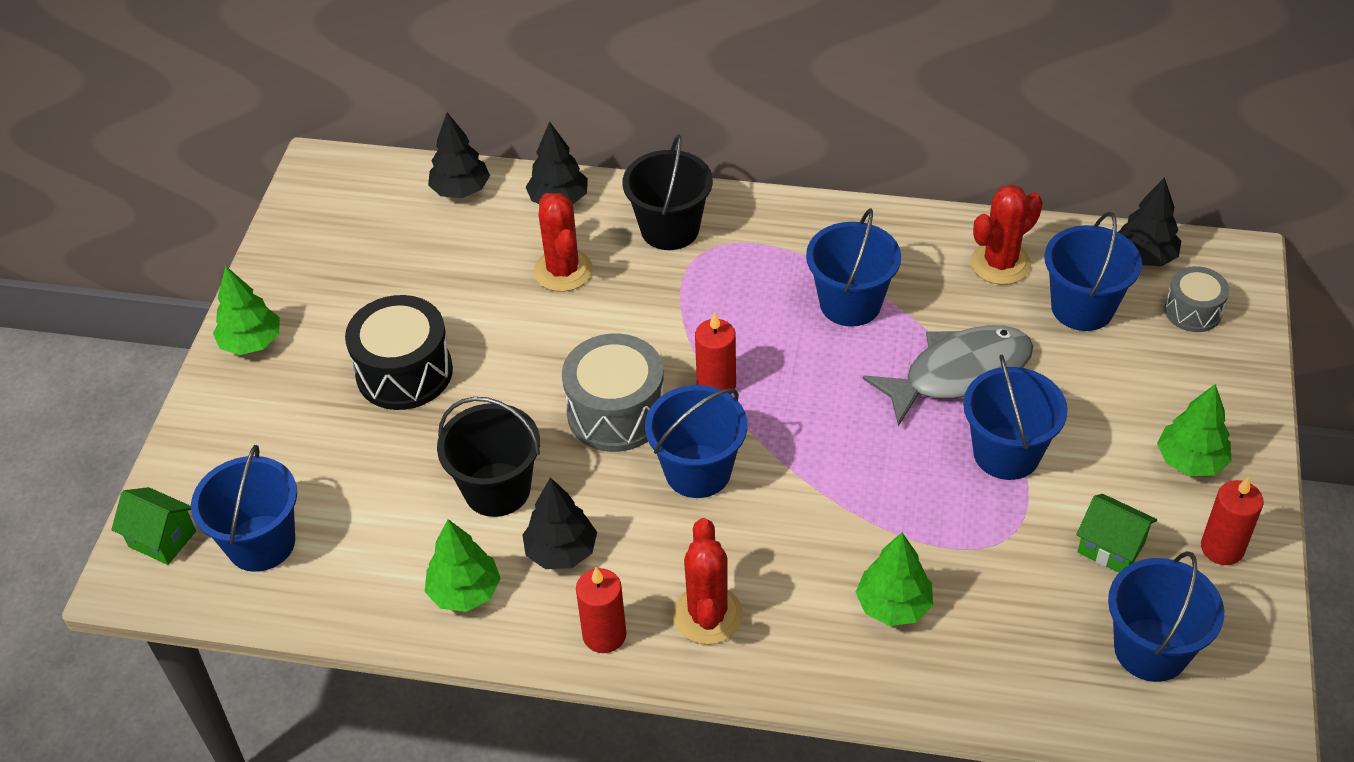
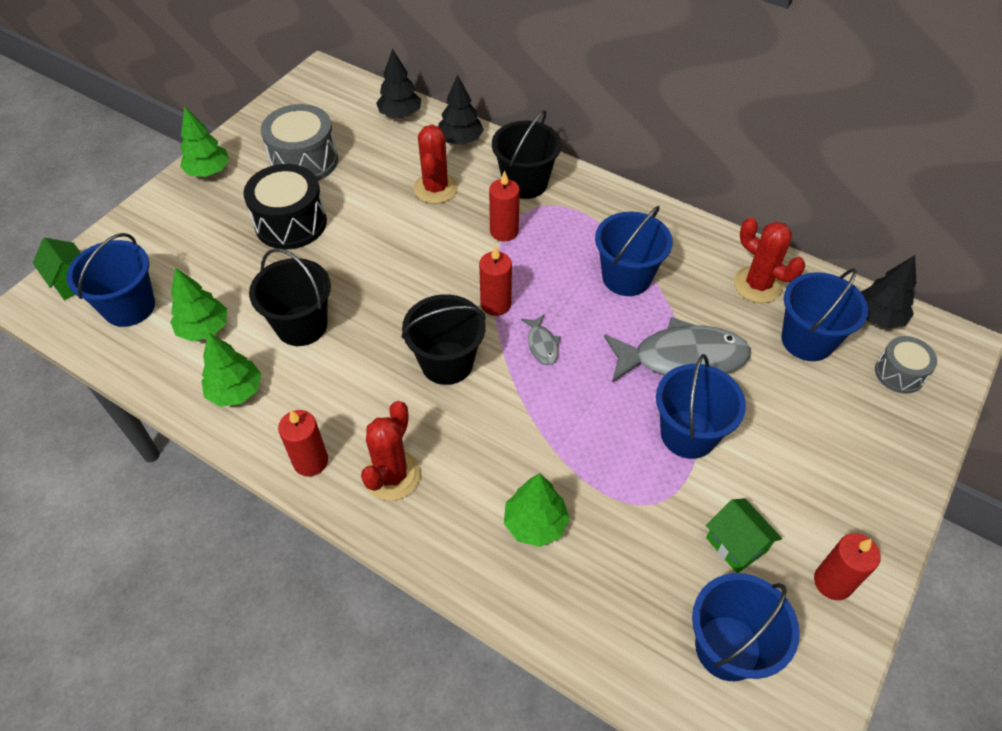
camera: 20 degrees right, 5 degrees up
black tree [522,477,597,569] -> none
grey drum [562,333,664,452] -> grey drum moved to [261,104,338,181]
blue bucket [645,385,747,498] -> black bucket [401,294,486,385]
red cactus [971,185,1043,285] -> red cactus turned 60 degrees clockwise [734,217,805,303]
green tree [1157,384,1231,476] -> green tree moved to [170,268,227,342]
none -> red candle [489,171,520,241]
none -> grey fish [521,314,561,365]

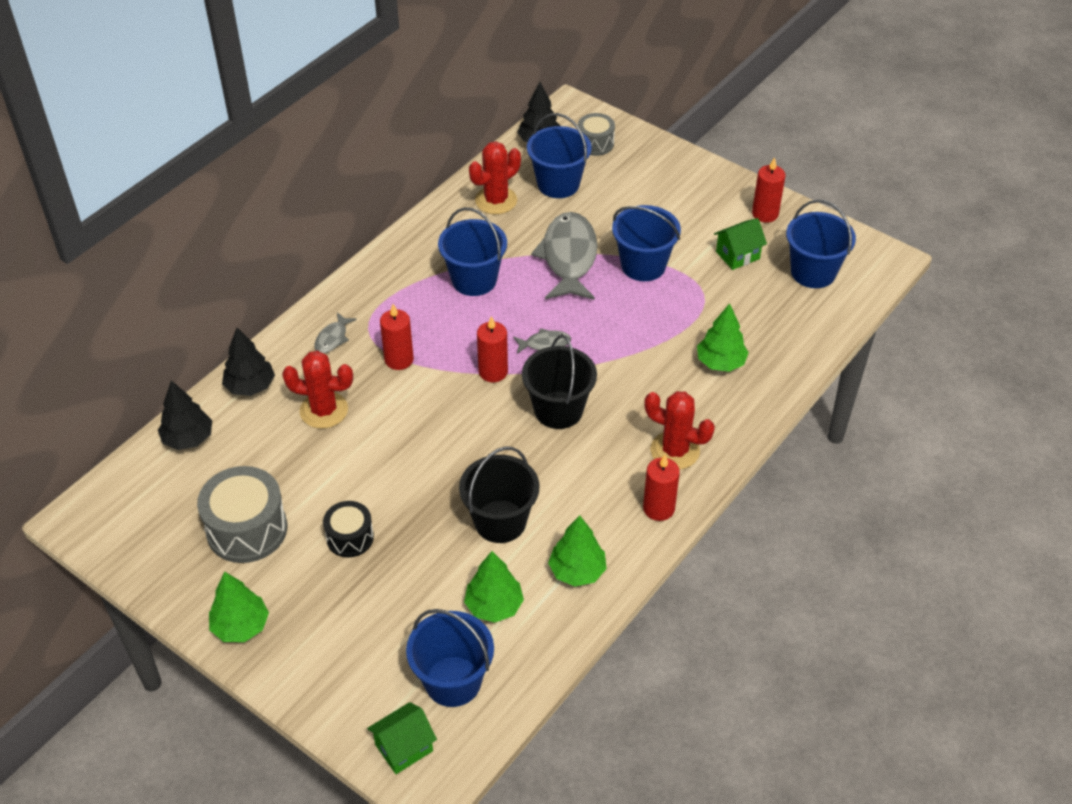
camera: 85 degrees left, 5 degrees down
black drum [244,164,327,249] -> black drum [323,501,374,558], size x0.59
black bucket [492,110,562,199] -> grey fish [314,312,357,354]

